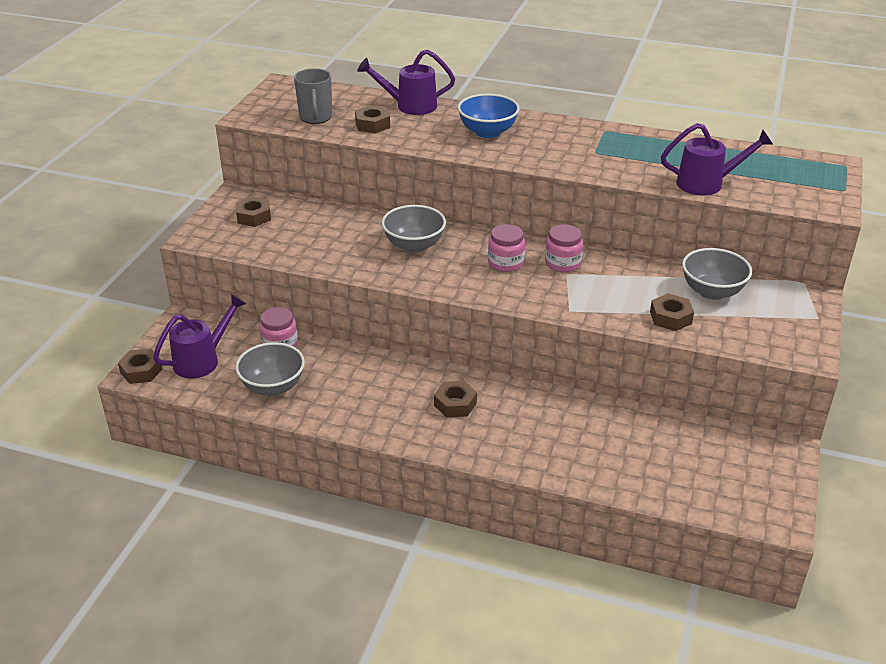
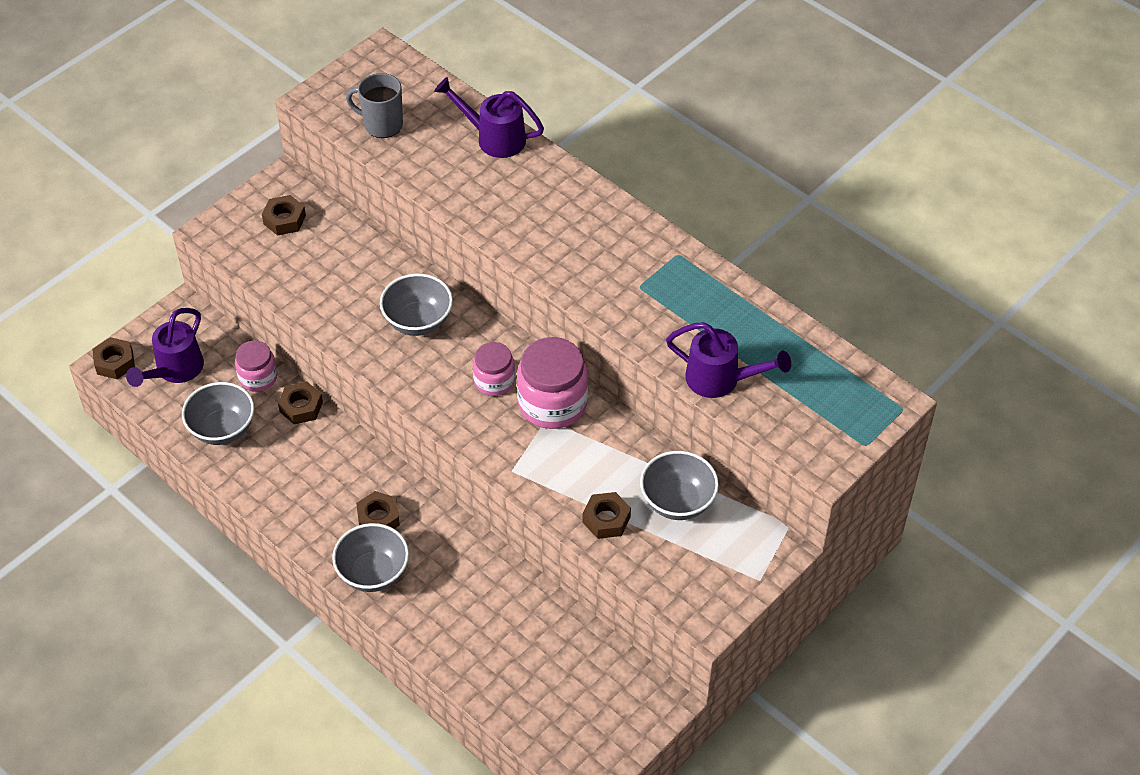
camera: 25 degrees right, 15 degrees up
purple watering can [153,294,246,379] -> purple watering can turned 135 degrees clockwise [126,308,204,387]
grey mug [294,68,332,124] -> grey mug turned 90 degrees clockwise [346,73,403,138]
brown nut [355,105,390,134] -> brown nut moved to [278,381,323,424]
blue bowl [458,94,520,138] -> none
pink jar [545,225,583,272] -> pink jar [517,337,588,429], size x1.67
none -> grey bowl [332,523,409,592]

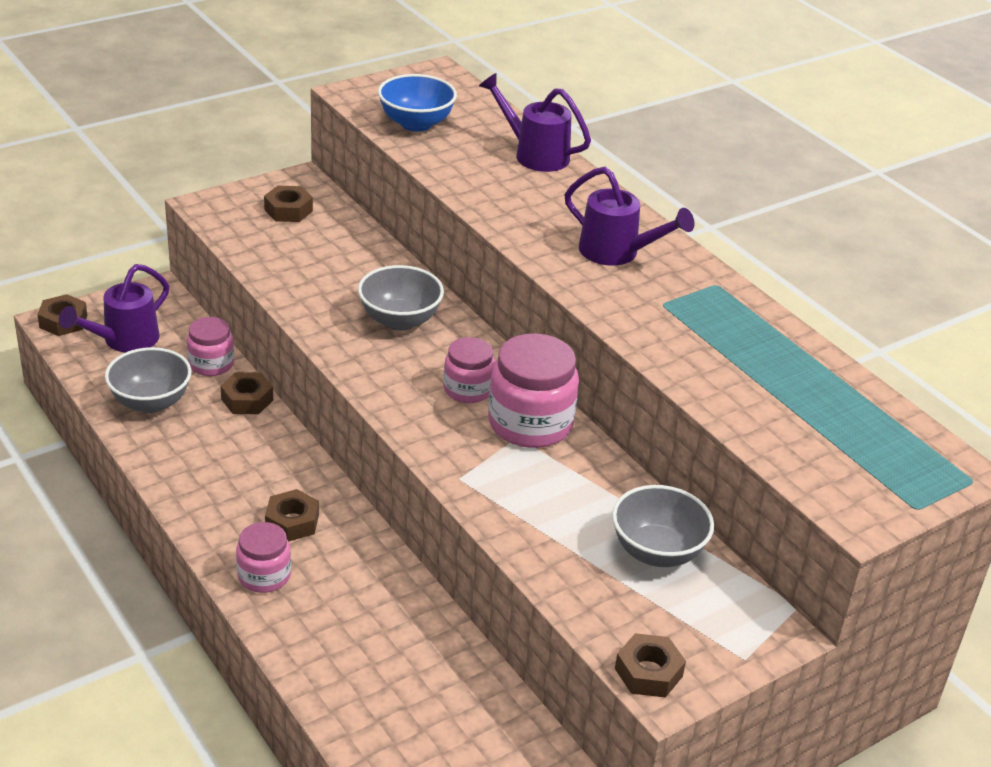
camera: 10 degrees right, 15 degrees down
grey bowl [332,523,409,592] -> pink jar [236,522,291,593]
grey mug [346,73,403,138] -> blue bowl [378,74,457,132]
brown nut [583,492,631,539] -> brown nut moved to [615,633,686,698]
purple watering can [666,322,791,398] -> purple watering can moved to [564,167,694,266]

